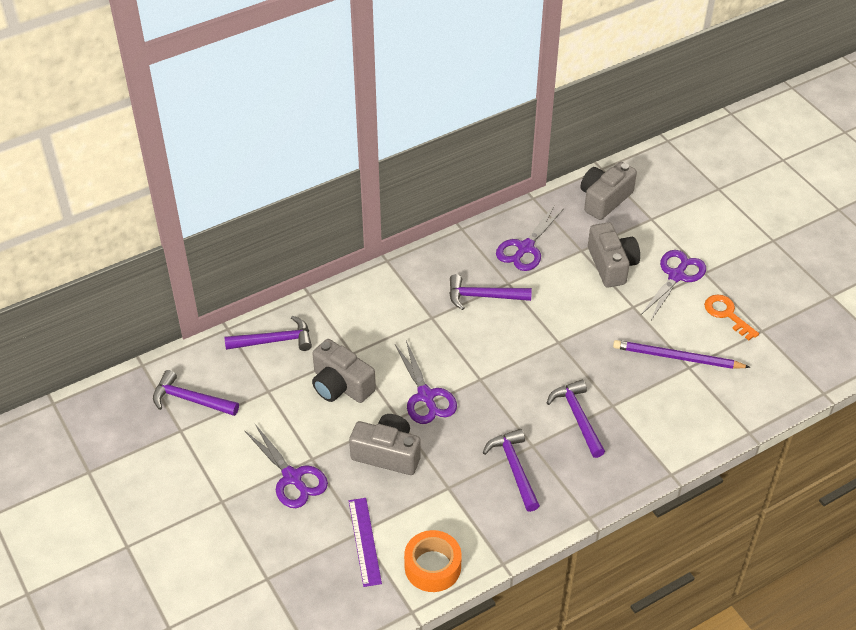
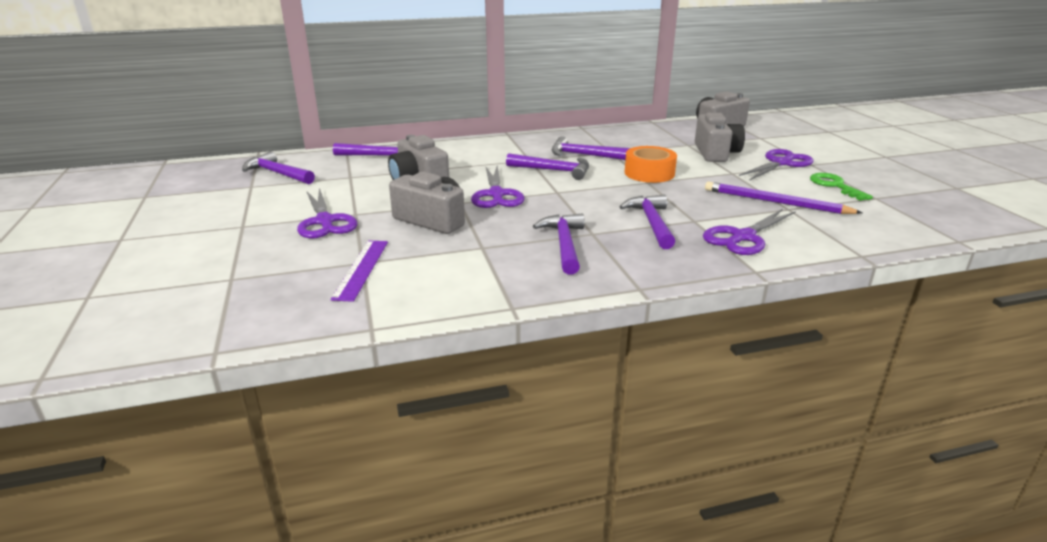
camera: 15 degrees right, 20 degrees down
orange tape [404,530,462,592] -> orange tape moved to [625,146,677,183]
purple scissors [496,206,564,271] -> purple scissors moved to [703,209,796,255]
orange key [704,295,759,340] -> green key [810,173,873,201]
none -> purple hammer [506,153,589,180]

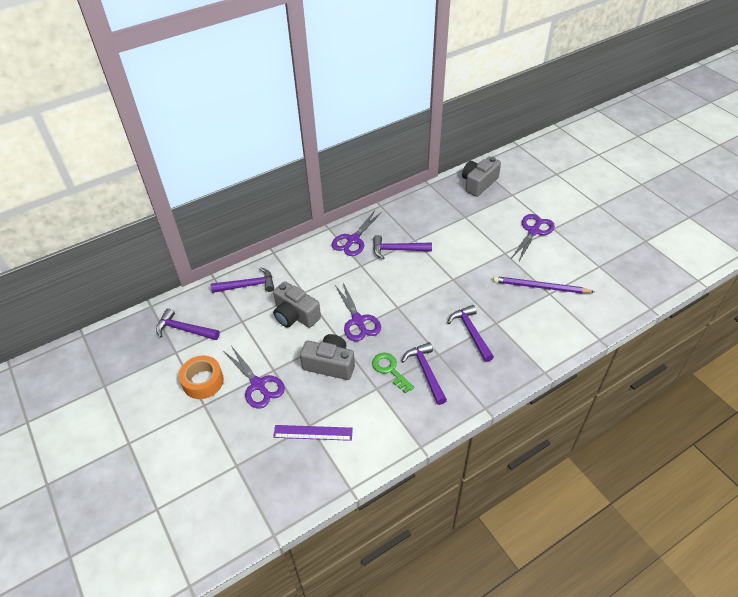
camera: 15 degrees left, 20 degrees up
purple ruler [331,240,388,302] -> purple ruler turned 75 degrees counterclockwise [273,425,353,441]
purple hammer [506,153,589,180] -> none
orange tape [625,146,677,183] -> orange tape moved to [179,356,224,399]
grey camera [695,113,745,162] -> none
purple scissors [703,209,796,255] -> purple scissors moved to [331,210,382,256]
green key [810,173,873,201] -> green key moved to [372,353,414,393]

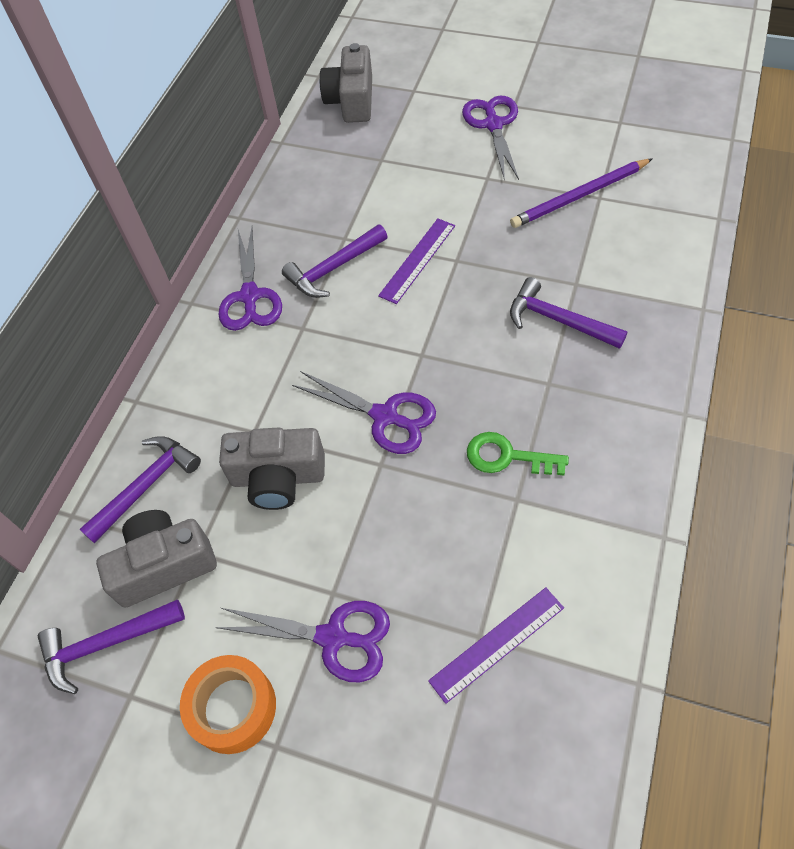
camera: 35 degrees left, 10 degrees up
grey camera [300,334,355,380] -> grey camera moved to [96,510,217,607]
purple hammer [402,342,447,405] -> none
none -> purple ruler [378,219,455,304]

